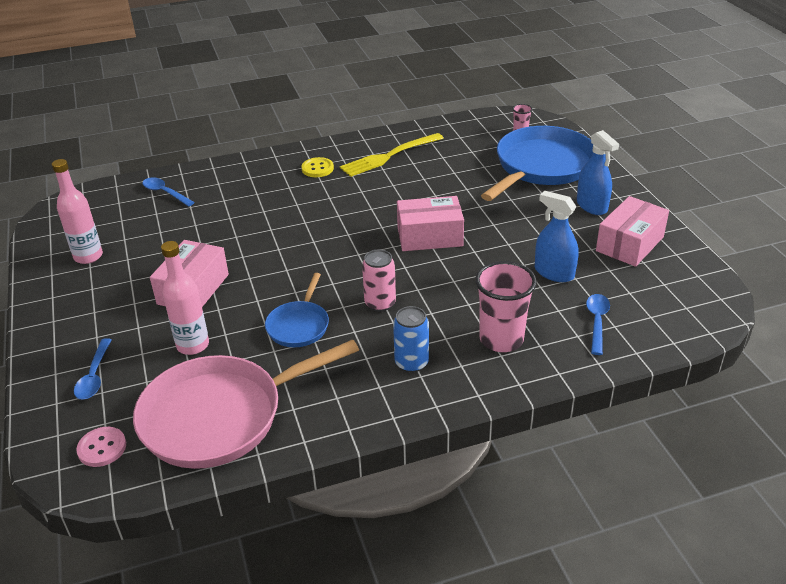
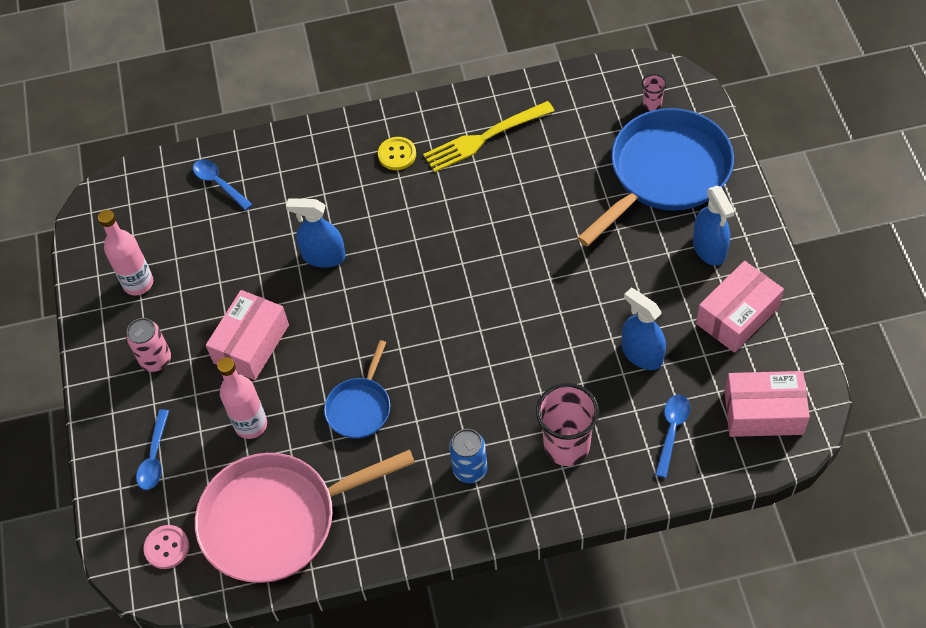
camera: 10 degrees right, 20 degrees up
pink can [362,249,396,312] -> pink can moved to [126,318,171,372]
pink box [397,196,464,251] -> pink box moved to [724,371,810,437]
none -> blue spray bottle [286,198,346,268]

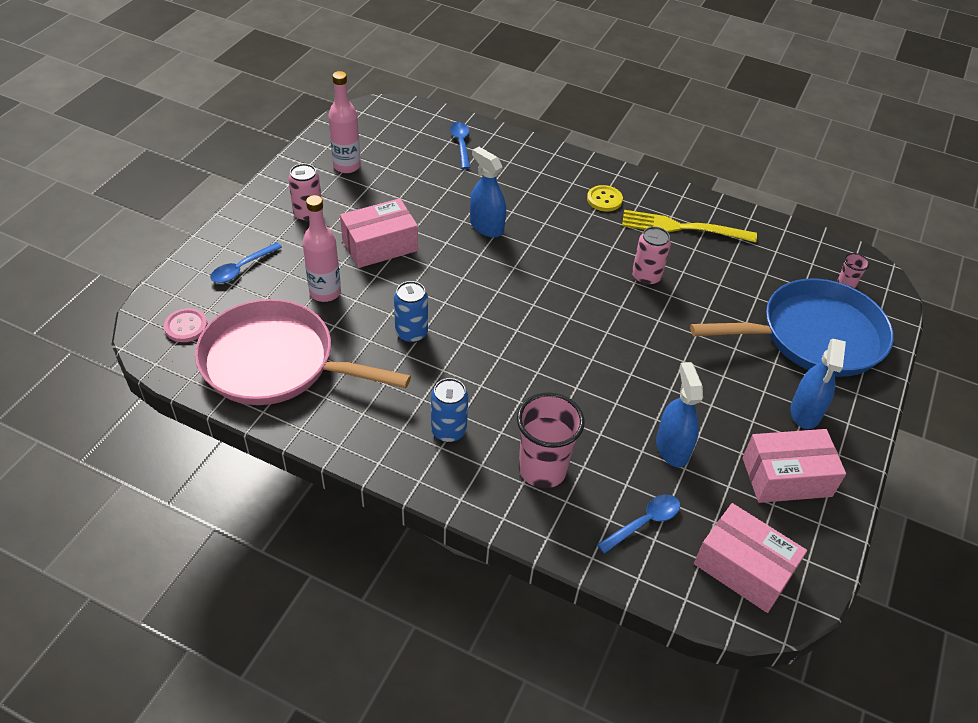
camera: 30 degrees right, 10 degrees down
blue pan [324,340,390,439] -> blue can [394,281,428,343]
none -> pink can [632,227,671,286]

